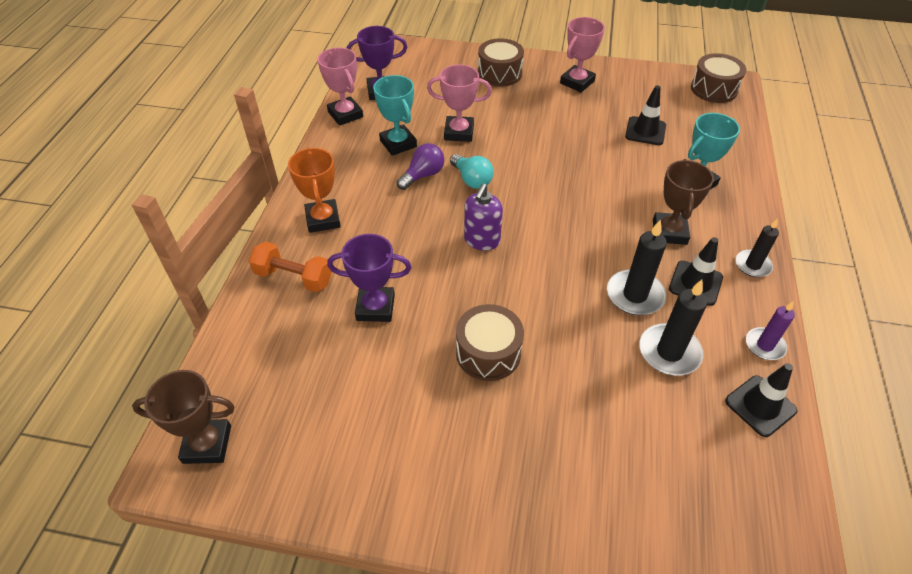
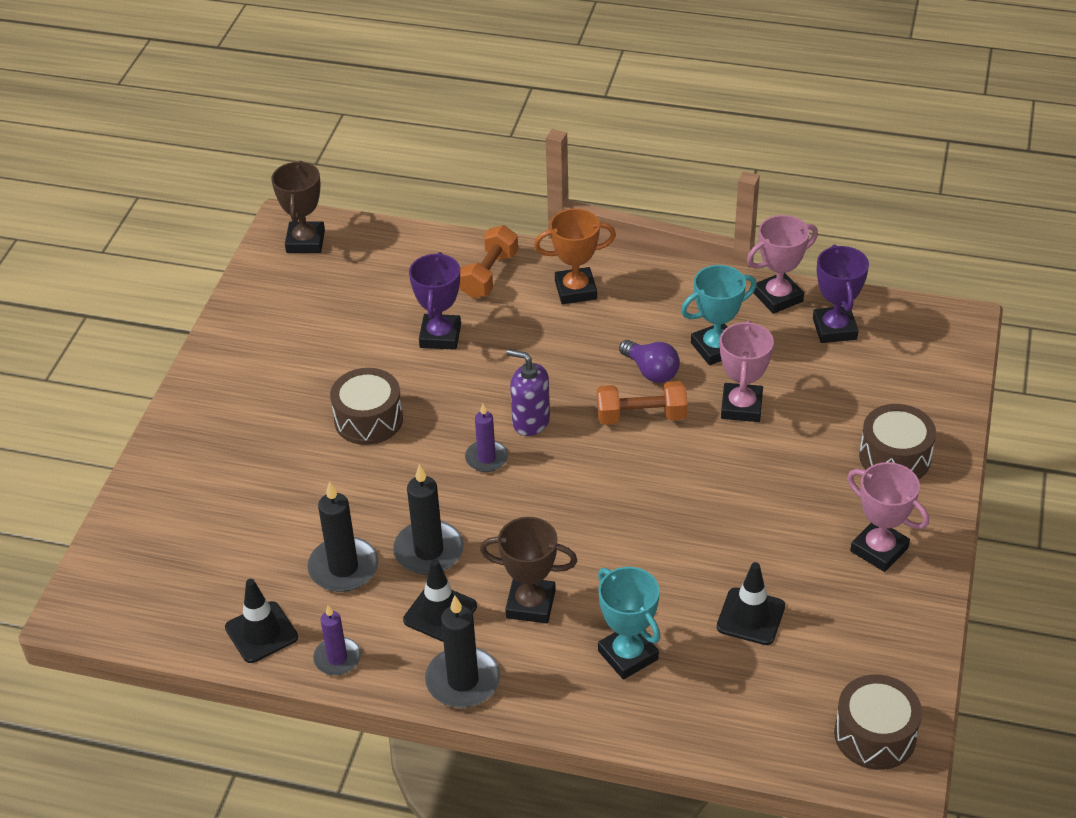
camera: 95 degrees right, 5 degrees down
turquoise light bulb [450,154,494,189] -> orange dumbbell [597,381,688,425]
black candle [736,219,779,277] -> black candle [425,596,500,708], size x1.56
none -> purple candle [465,404,508,472]

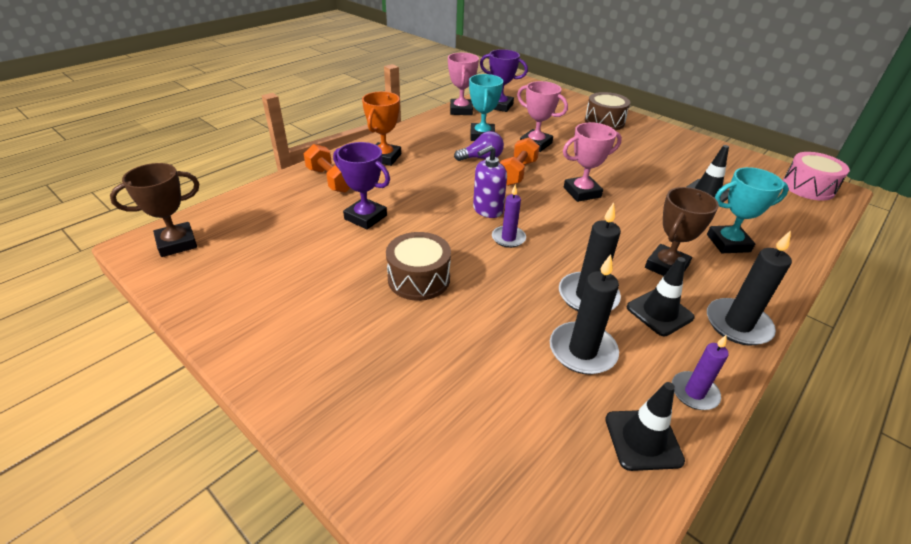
camera: 65 degrees left, 5 degrees down
brown trophy [271,161,325,253] -> brown trophy turned 60 degrees counterclockwise [110,163,199,257]
brown drum [834,674,922,770] -> pink drum [783,152,850,201]
pink trophy [847,462,929,572] -> pink trophy moved to [563,122,622,202]

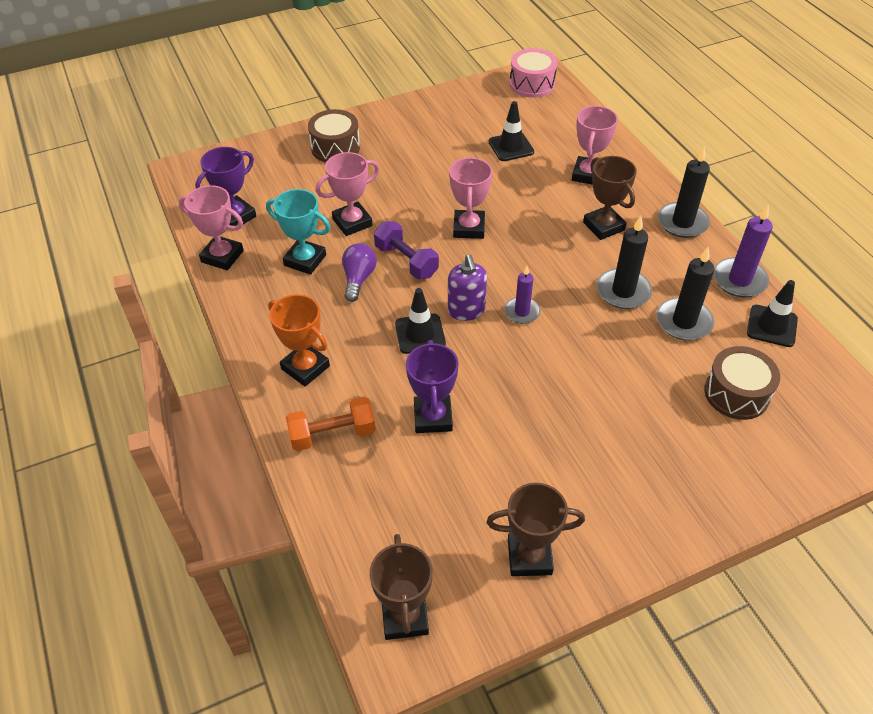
camera: 65 degrees left, 10 degrees up
purple trophy [333,142,390,230] -> purple trophy turned 60 degrees counterclockwise [406,340,459,433]
brown drum [386,232,451,301] -> brown drum moved to [704,346,780,420]
orange dumbbell [500,137,540,186] -> purple dumbbell [374,221,439,279]
black traffic cone [627,257,695,336] -> black traffic cone moved to [395,288,446,354]
purple candle [672,335,729,410] -> purple candle [713,205,773,298], size x1.56
turquoise trophy [707,167,789,253] -> pink trophy [572,106,618,185]
none -> brown trophy [486,483,585,576]

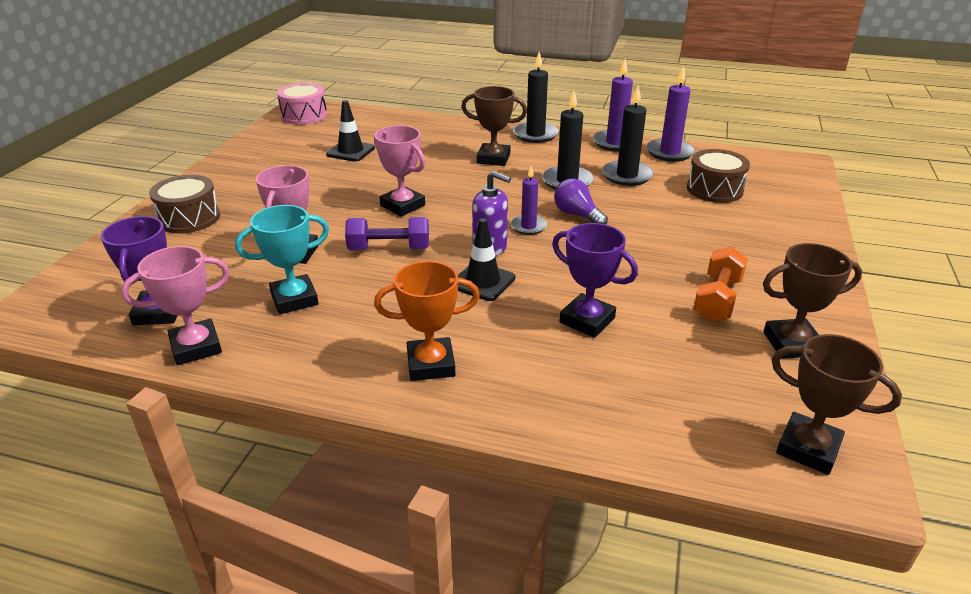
camera: 50 degrees left, 15 degrees down
orange dumbbell [286,397,376,451] -> orange dumbbell moved to [694,247,748,322]
purple light bulb [342,243,377,302] -> purple light bulb moved to [554,179,608,224]
brown trophy [486,483,585,576] -> brown trophy turned 45 degrees clockwise [763,243,862,359]
pink trophy [572,106,618,185] -> none
black traffic cone [747,280,798,347] -> purple candle [646,66,695,162]

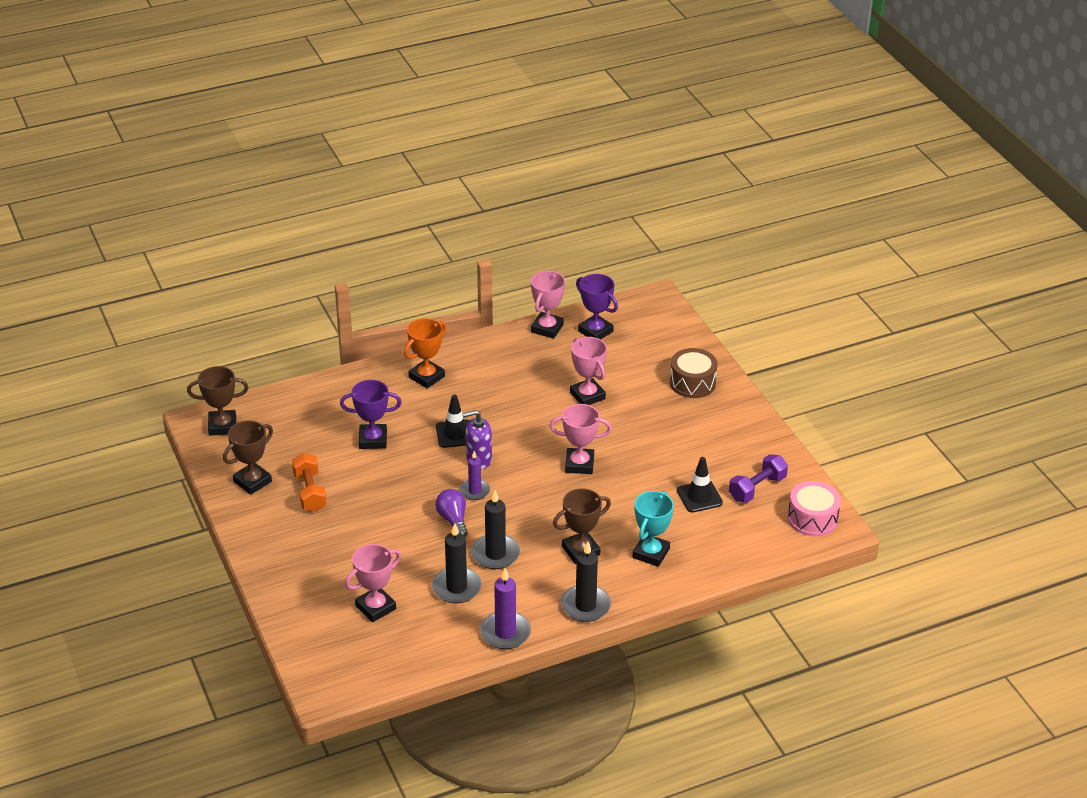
camera: 140 degrees right, 5 degrees up
turquoise trophy [235,205,329,314] -> turquoise trophy moved to [633,491,674,567]
purple dumbbell [345,217,429,251] -> purple dumbbell moved to [729,454,788,503]
purple light bulb [554,179,608,224] -> purple light bulb turned 120 degrees counterclockwise [436,489,468,537]
purple candle [646,66,695,162] -> none
brown drum [687,149,750,203] -> pink trophy [345,544,401,622]

